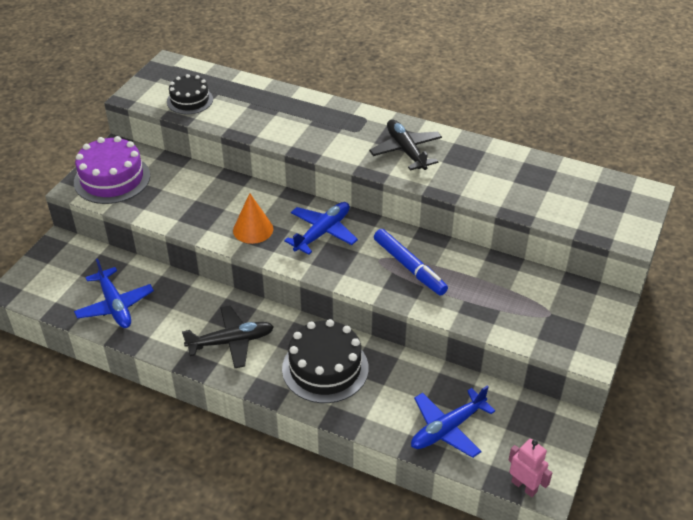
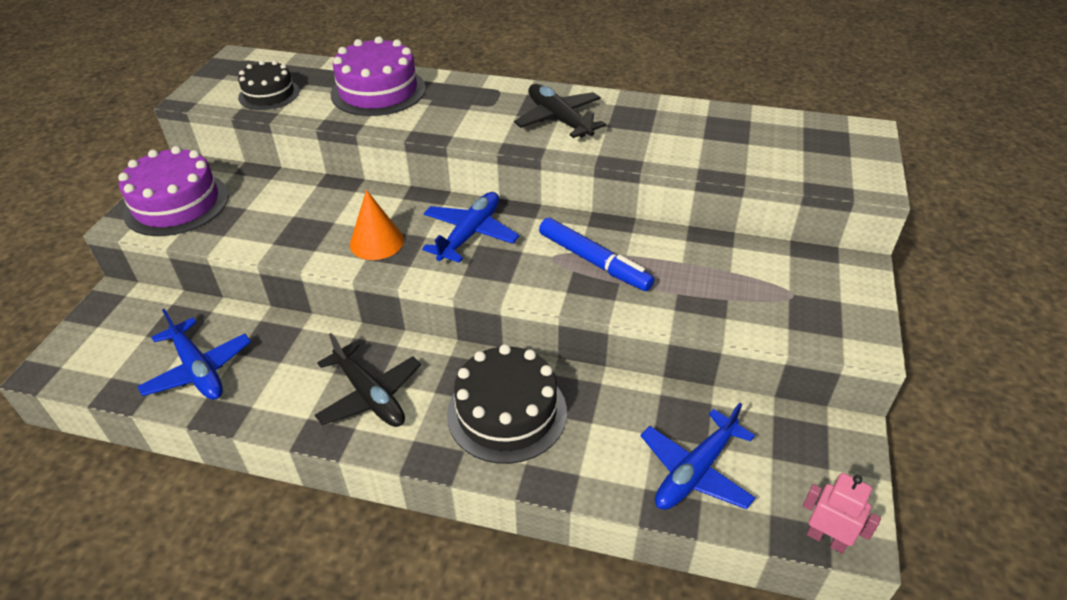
camera: 10 degrees left, 0 degrees up
black plane [182,306,274,368] -> black plane turned 75 degrees clockwise [315,333,421,427]
none -> purple cake [331,36,426,116]

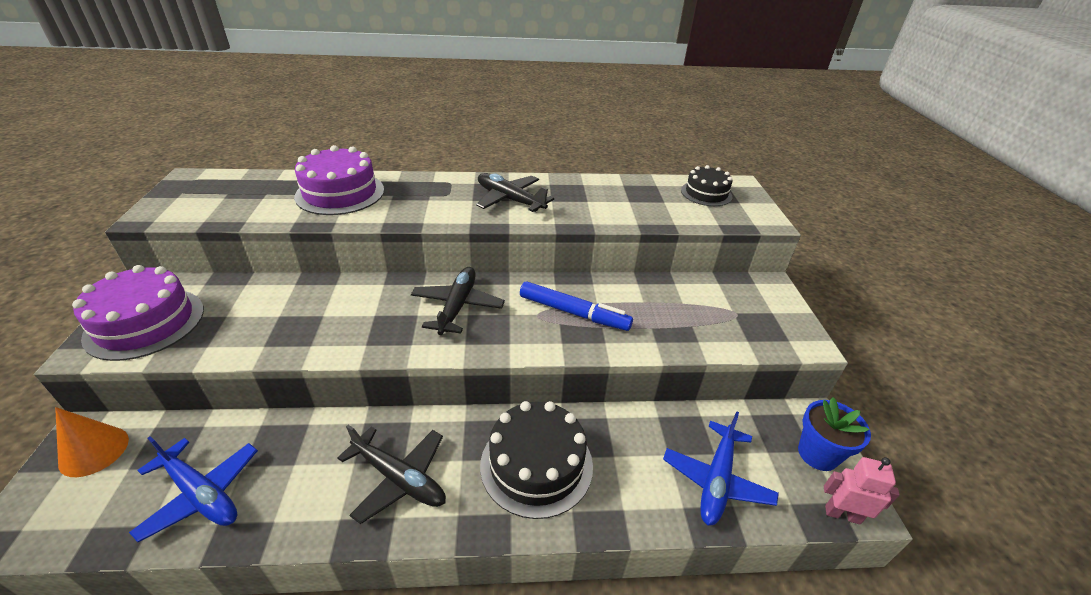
camera: 20 degrees left, 5 degrees down
black cake [238,60,299,110] -> black cake moved to [681,165,733,206]
orange cone [350,190,404,260] -> orange cone moved to [55,407,129,477]
blue plane [422,192,519,263] -> black plane [411,267,505,335]
none -> blue flower pot [798,397,871,471]

